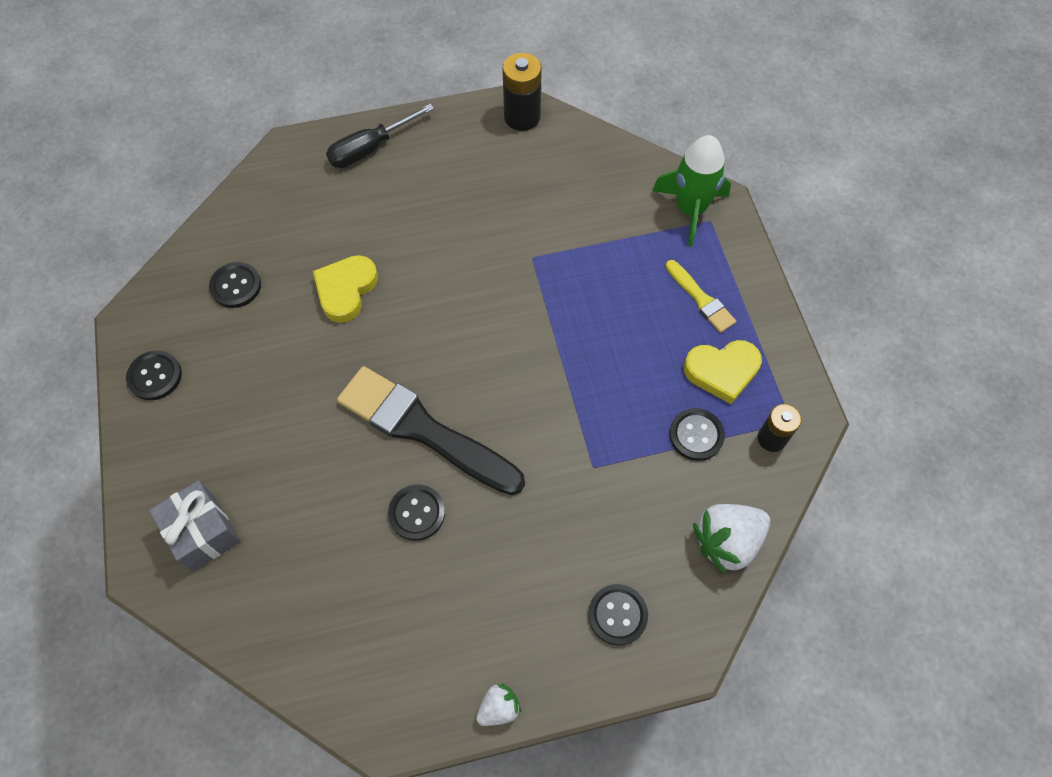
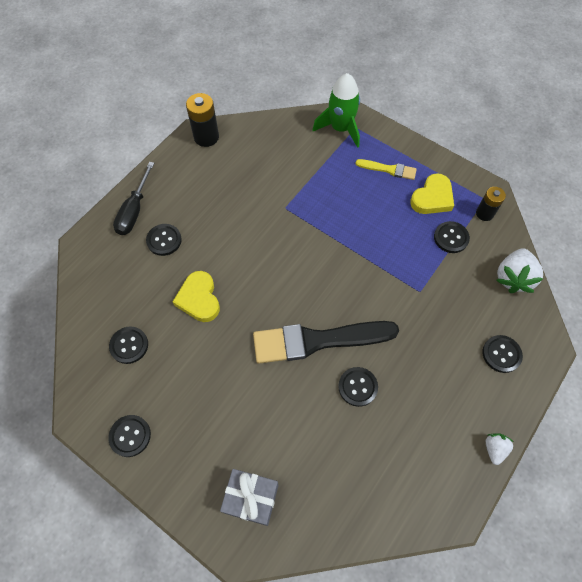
camera: 40 degrees left, 0 degrees up
none -> black button [146,224,182,256]

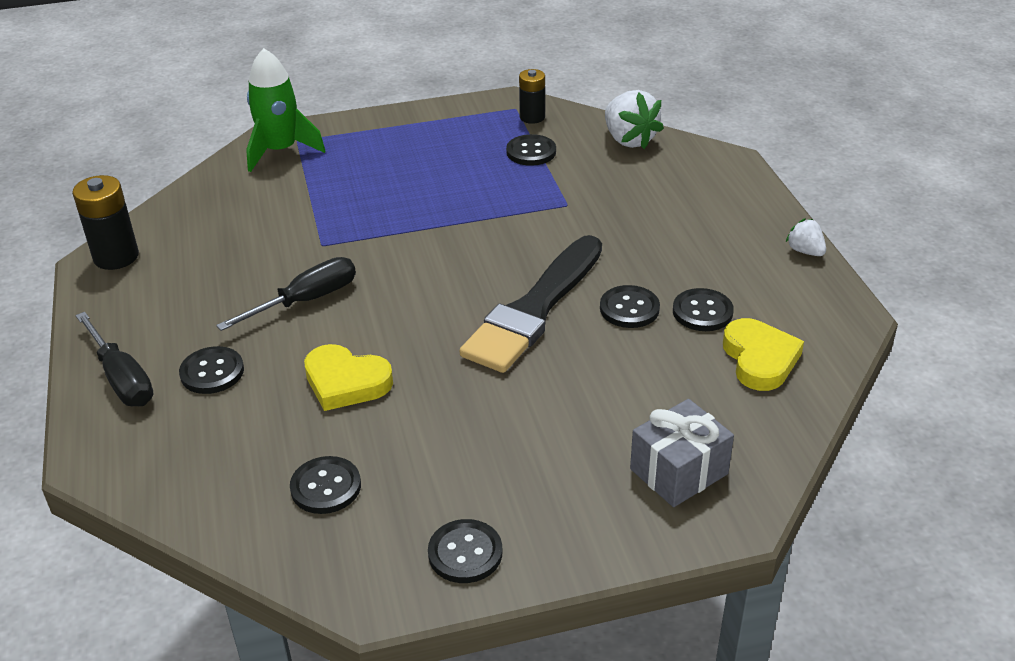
camera: 50 degrees left, 25 degrees down
yellow brush [356,159,417,180] -> none
yellow heart [410,173,454,214] -> yellow heart moved to [723,318,804,391]
black button [482,335,523,373] -> black button moved to [673,288,734,331]
none -> black screwdriver [216,257,356,331]

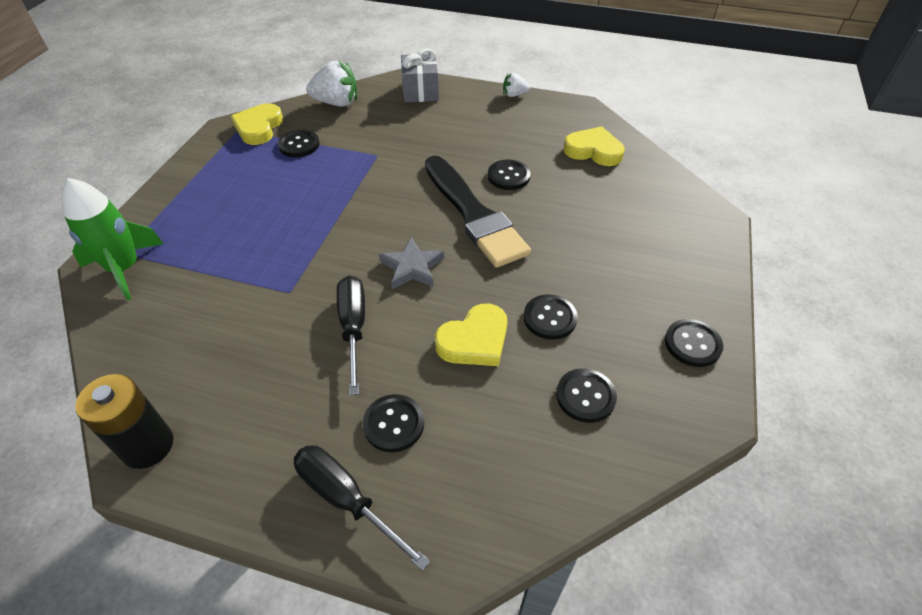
camera: 60 degrees left, 10 degrees up
black screwdriver [76,312,154,406] -> black screwdriver turned 135 degrees counterclockwise [293,445,430,571]
black battery [519,69,545,124] -> yellow heart [231,103,283,145]
grey gift [630,399,734,507] -> grey gift moved to [401,49,439,102]
black button [673,288,734,331] -> black button moved to [523,294,578,340]
none -> grey star [379,237,444,289]

